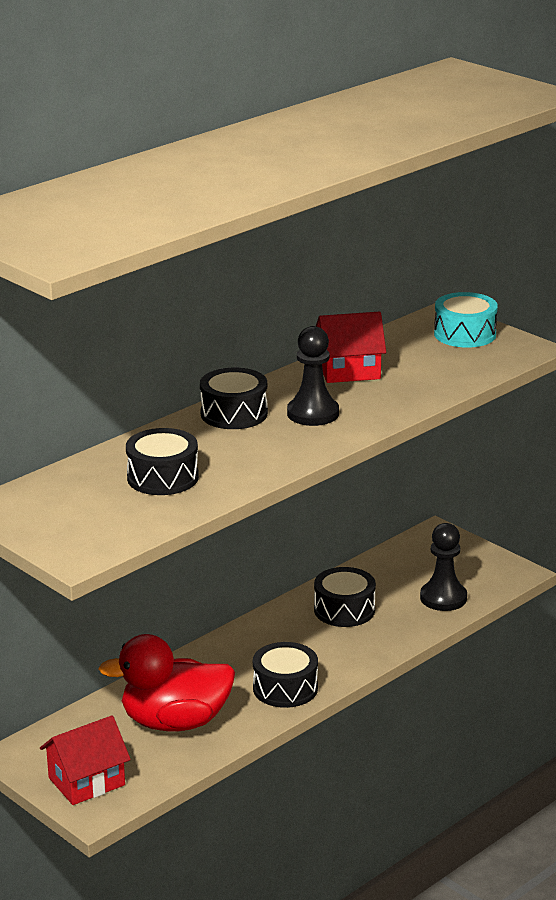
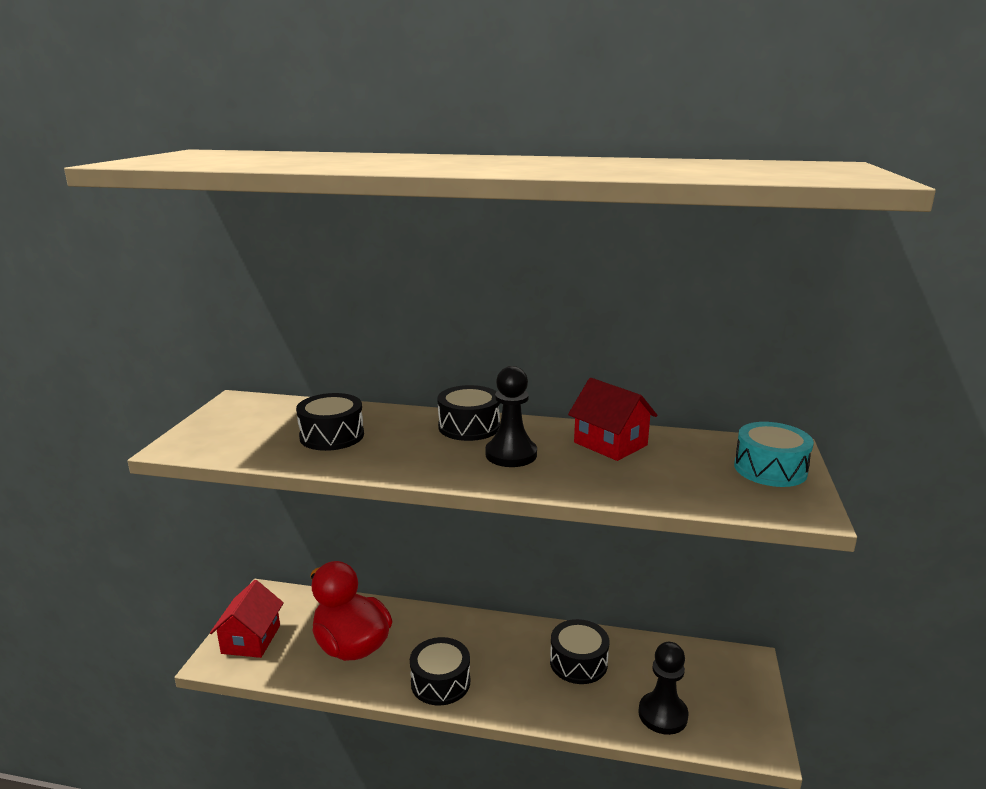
camera: 55 degrees right, 5 degrees down
red house [40,715,131,805] -> red house turned 75 degrees clockwise [210,580,284,658]

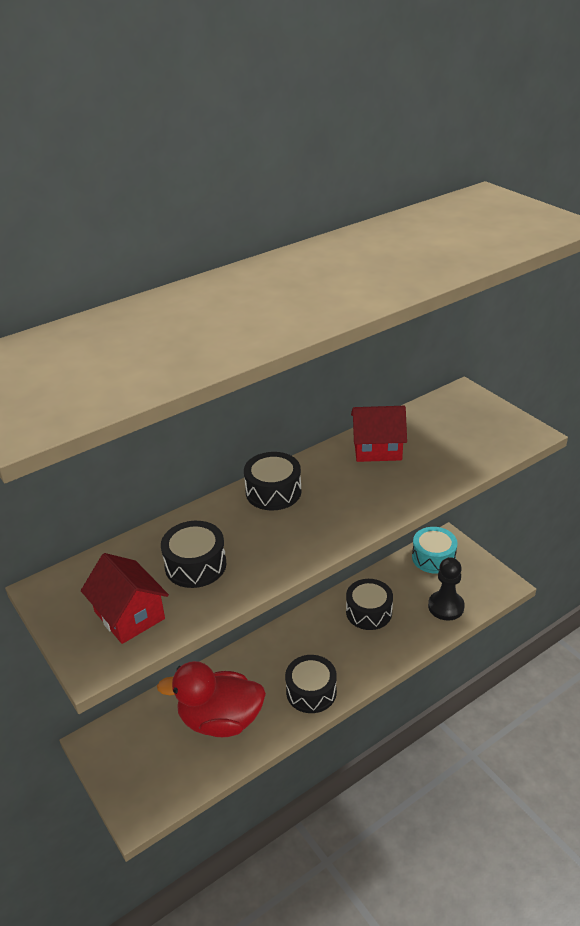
camera: 45 degrees left, 15 degrees up
red house [210,580,284,658] -> red house moved to [81,553,169,644]
black pawn [486,366,537,467] -> none
turquoise drum [734,422,814,487] -> turquoise drum moved to [412,527,458,574]

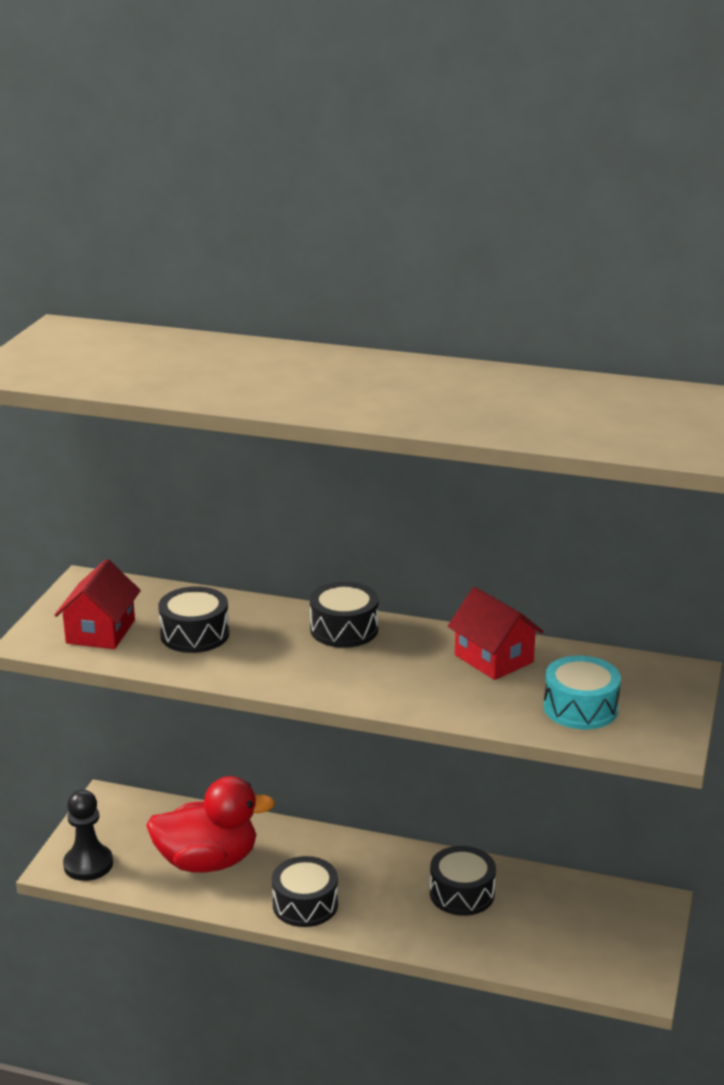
camera: 50 degrees right, 10 degrees down
red duck [157,661,266,737] -> red duck turned 120 degrees clockwise [146,776,275,872]
turquoise drum [412,527,458,574] -> turquoise drum moved to [543,656,621,729]
black pawn [428,557,465,621] -> black pawn moved to [63,790,113,881]

